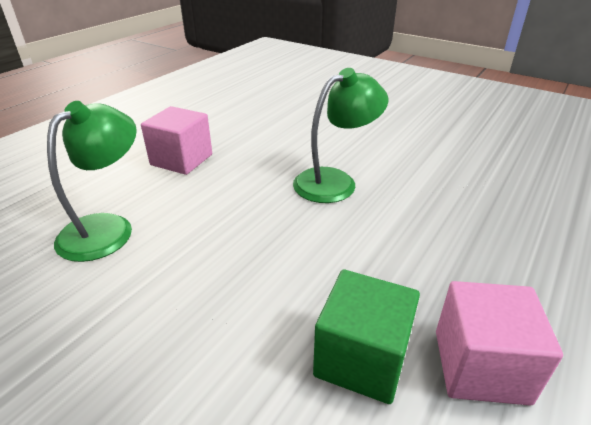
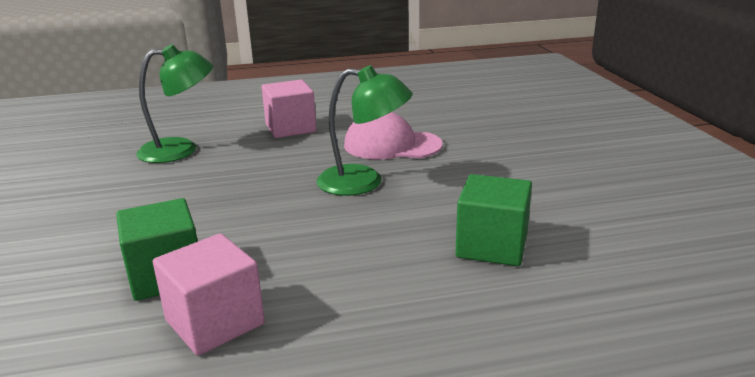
camera: 45 degrees right, 10 degrees down
none -> pink cap [344,112,443,159]
none -> green cube [455,174,532,266]

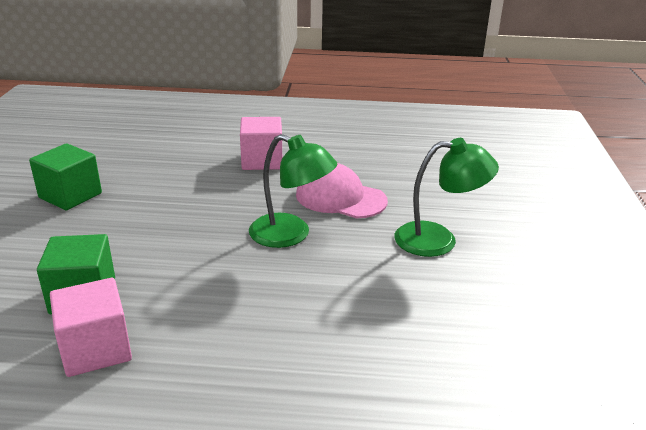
camera: 15 degrees right, 5 degrees up
green lamp [136,44,213,163] -> green lamp moved to [394,138,499,257]
green cube [455,174,532,266] -> green cube moved to [29,143,102,210]

